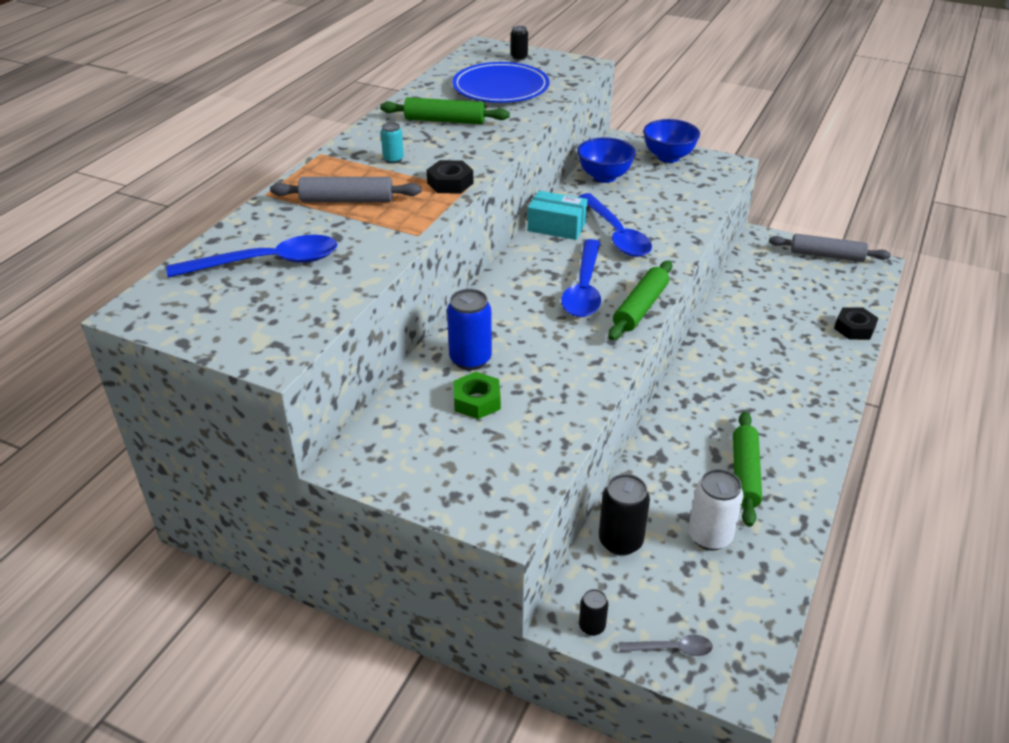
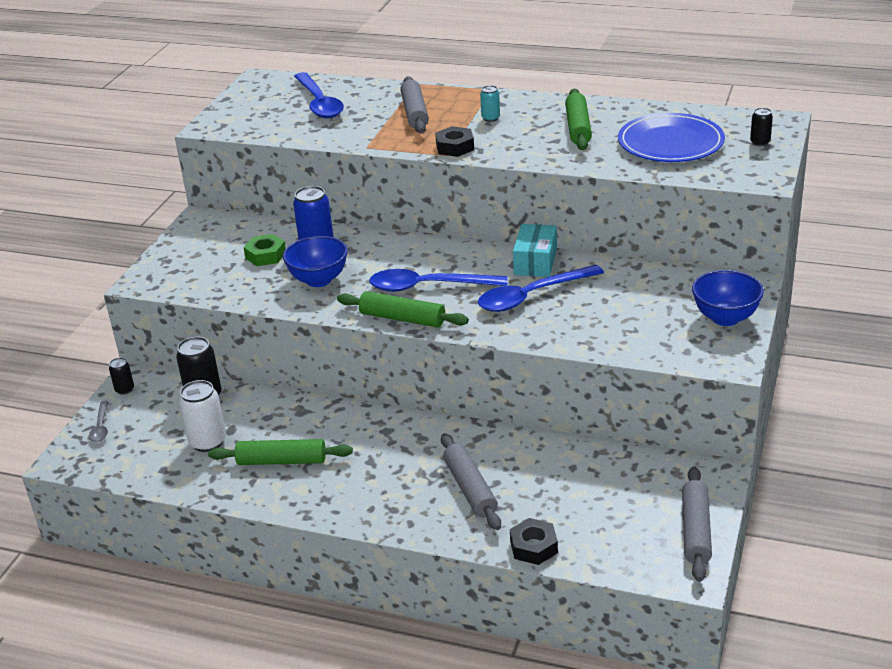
camera: 85 degrees right, 5 degrees down
blue bowl [577,137,636,183] -> blue bowl moved to [283,236,348,287]
none -> grey rolling pin [441,433,501,530]

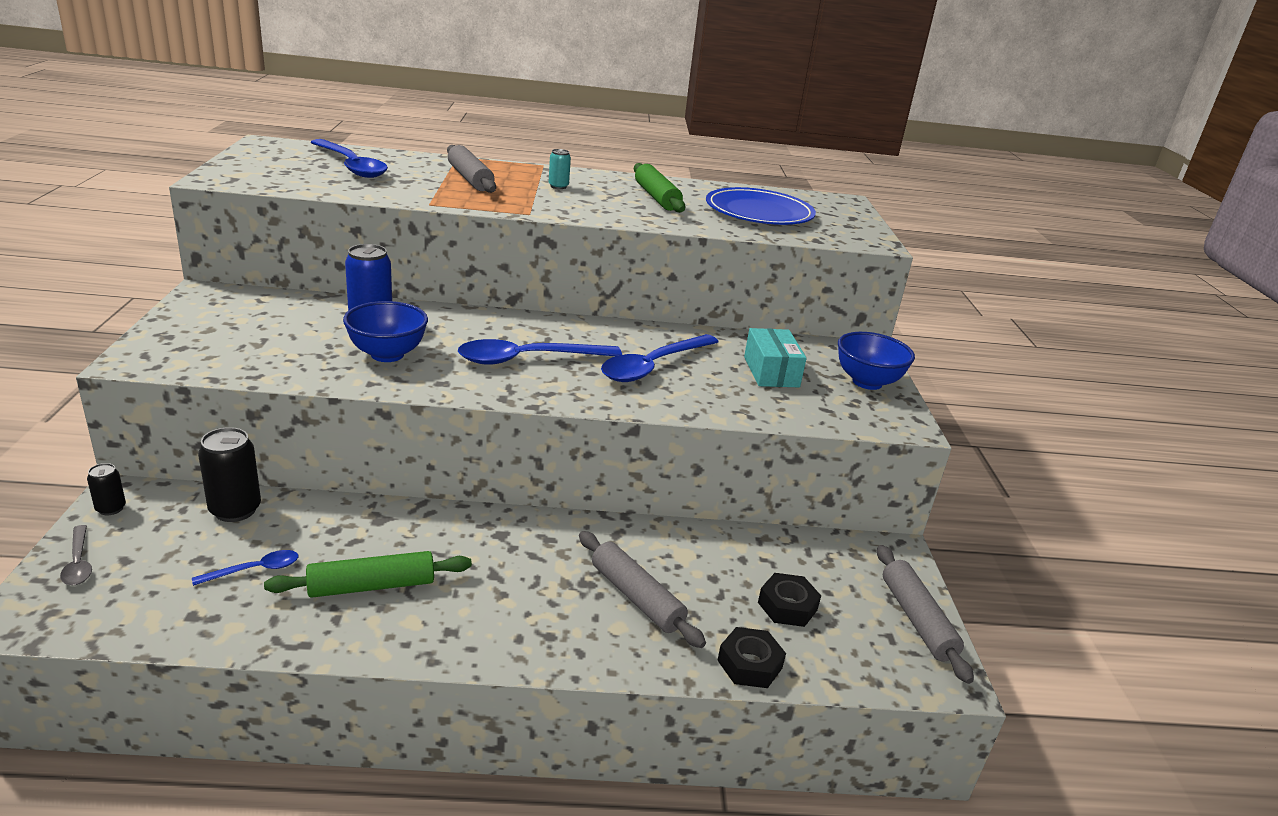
camera: 25 degrees left, 5 degrees down
white can [179,380,226,452] -> blue spoon [192,550,299,586]
green nut [243,234,286,266] -> none
green rolling pin [337,291,469,328] -> none
black nut [435,126,474,157] -> black nut moved to [758,573,821,627]
turquoise box [513,224,557,277] -> turquoise box moved to [744,328,807,387]
black can [750,108,773,146] -> none

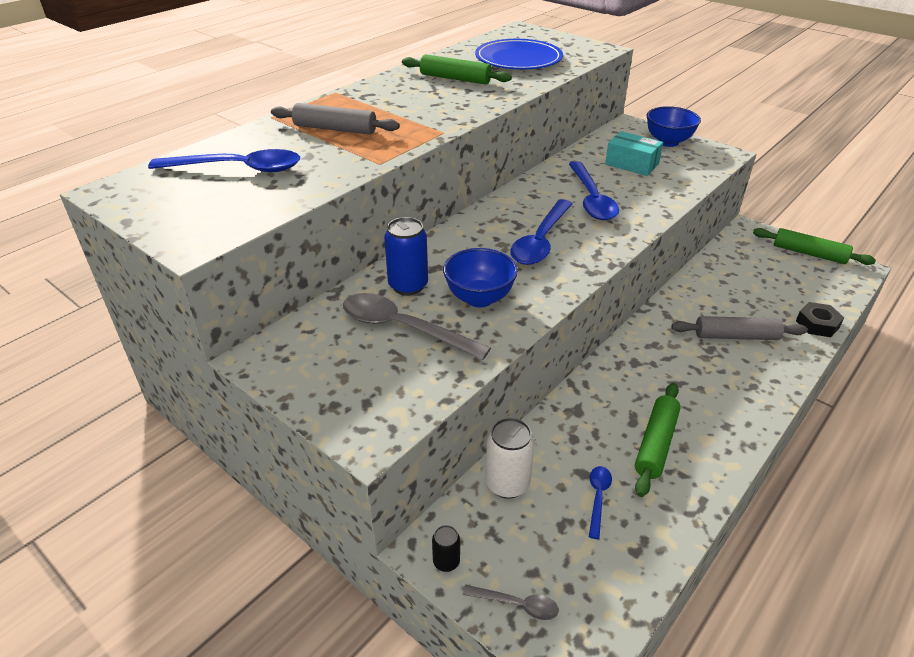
camera: 45 degrees left, 10 degrees up
black can [198,427,261,522] -> white can [485,417,535,499]
turquoise can [549,149,571,189] -> none
black nut [758,573,821,627] -> none
grey rolling pin [877,545,974,684] -> green rolling pin [753,228,876,265]
none -> grey spoon [343,293,491,360]

